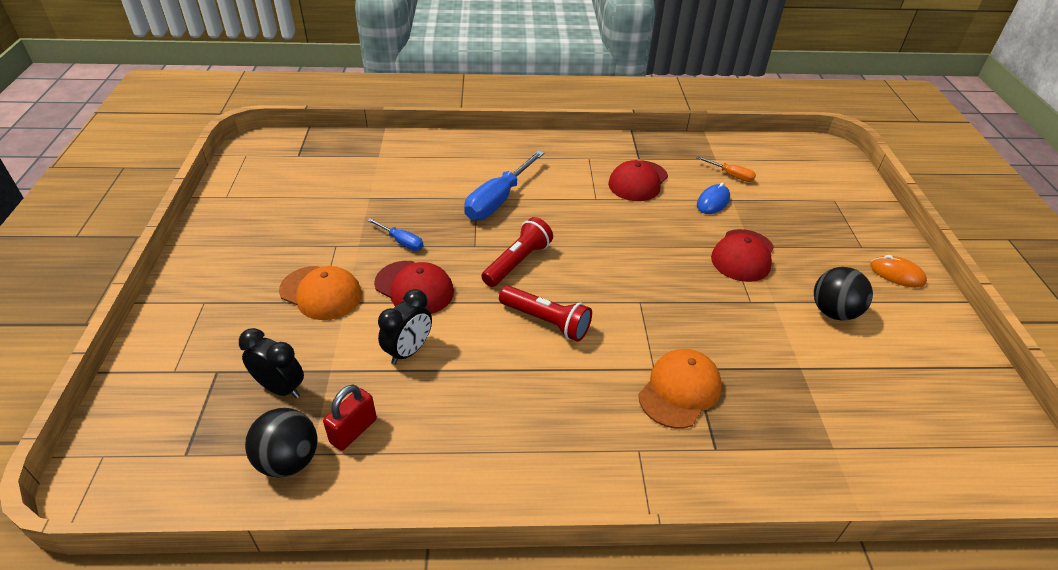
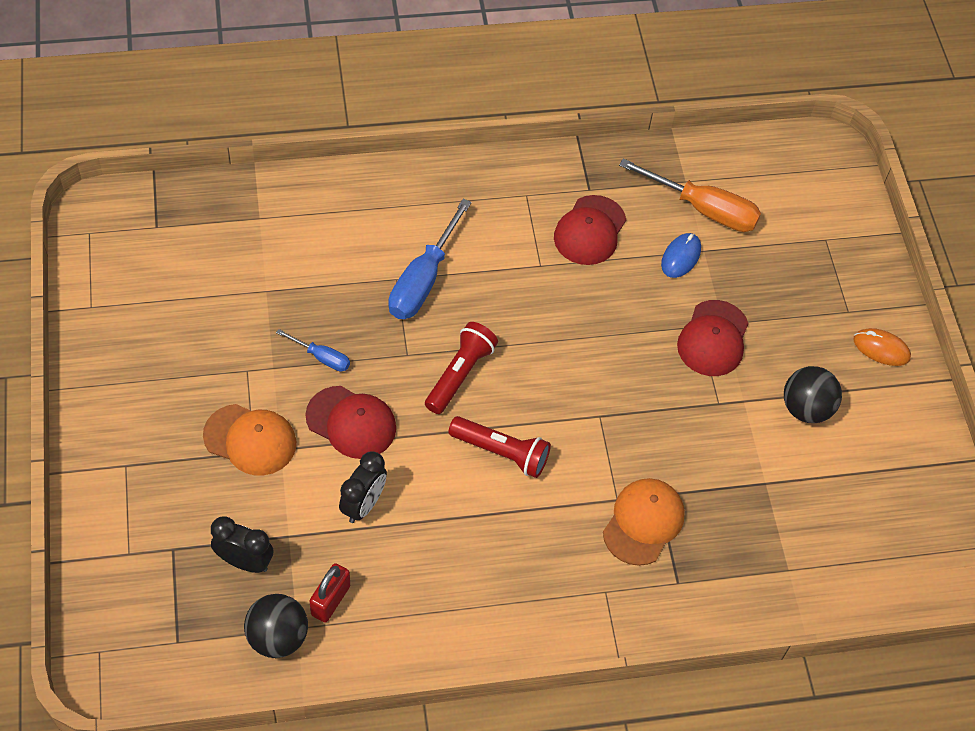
camera: 10 degrees left, 15 degrees up
orange screwdriver [696,156,756,182] -> orange screwdriver [619,158,761,232], size x1.96

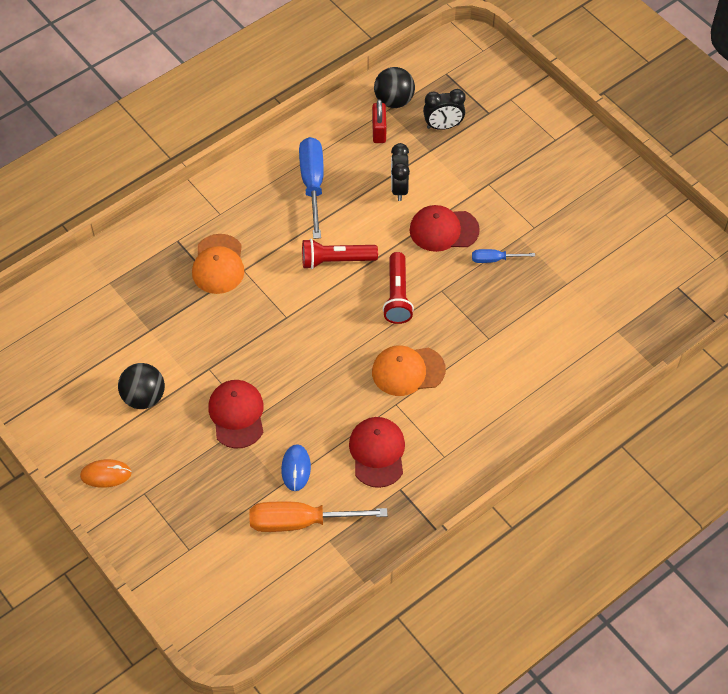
camera: 155 degrees right, 0 degrees up
orange cap [203,404,296,476] -> orange cap moved to [372,345,446,396]
blue screwdriver [389,199,472,319] -> blue screwdriver moved to [299,137,324,239]

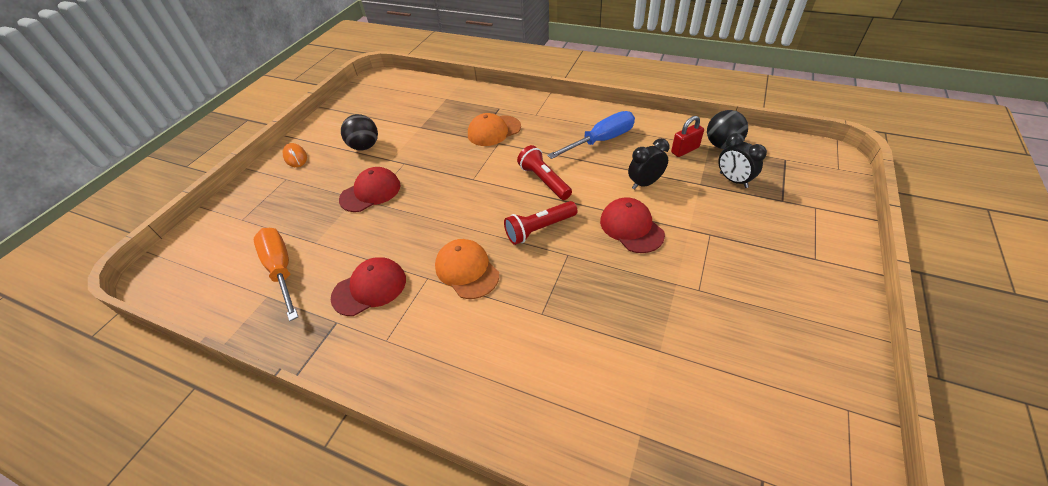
camera: 65 degrees right, 10 degrees down
blue mouse [281,444,311,491] -> none
blue screwdriver [472,249,535,263] -> none

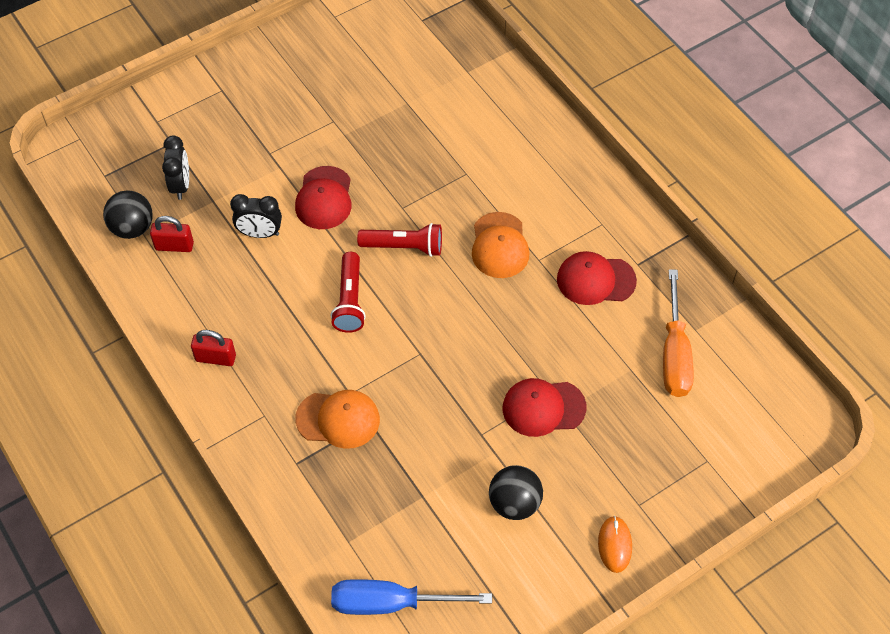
camera: 150 degrees left, 10 degrees up
blue screwdriver [547,111,635,159] -> blue screwdriver moved to [331,579,492,615]
none -> red padlock [191,330,236,366]

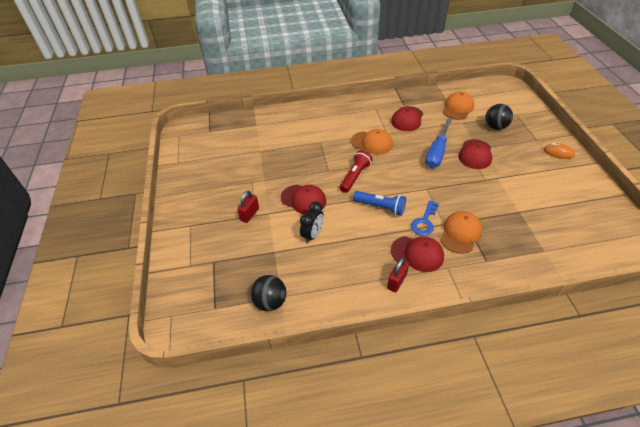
camera: 65 degrees left, 10 degrees down
red padlock [150,216,194,252] -> red padlock moved to [237,191,259,223]
black clock [162,136,189,200] -> none
red flashlight [331,252,366,333] -> blue flashlight [353,191,406,216]
blue screwdriver [331,579,492,615] -> blue screwdriver moved to [425,119,452,168]
black ball [489,465,543,520] -> black ball moved to [485,104,513,130]
orange screwdriver [663,269,694,397] -> orange cap [442,91,474,120]
none -> red cap [391,236,444,272]
none -> blue key [411,200,439,236]

